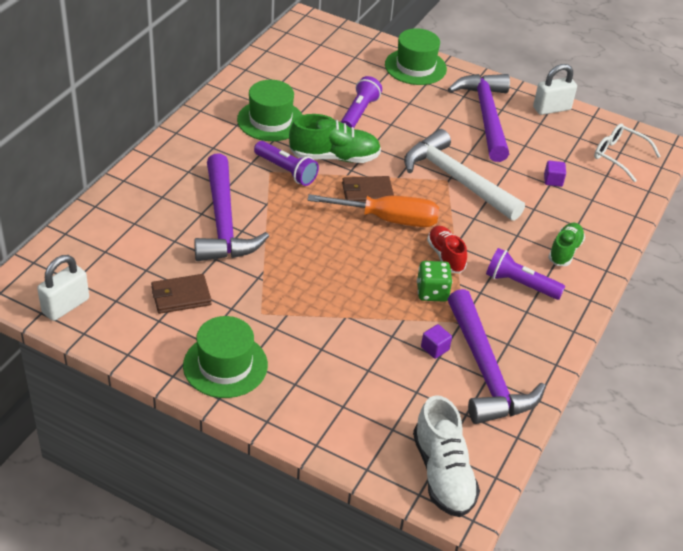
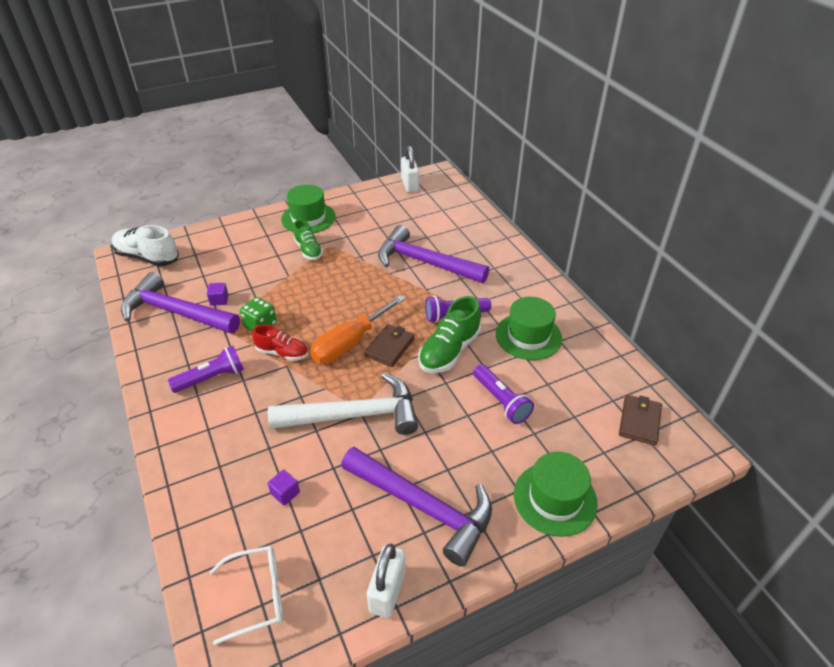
camera: 130 degrees right, 0 degrees up
brown wallet [151,274,212,314] -> brown wallet moved to [619,395,662,445]
green shoe [548,223,585,266] -> green shoe moved to [293,219,323,260]

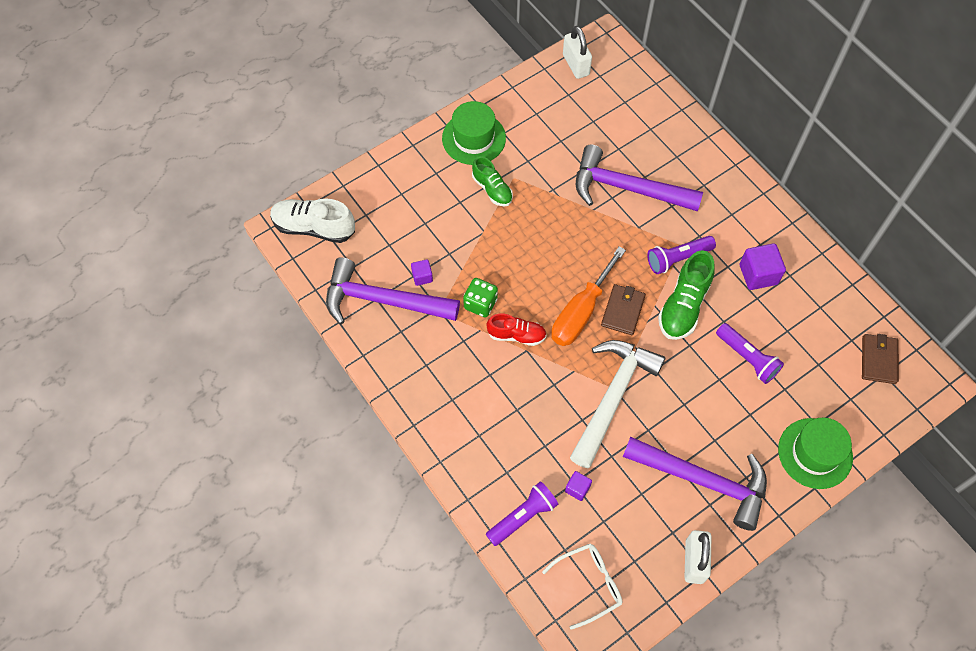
camera: 10 degrees left, 20 degrees up
purple flashlight [168,346,244,393] -> purple flashlight moved to [486,481,558,546]
white hammer [268,373,418,435] -> white hammer turned 45 degrees counterclockwise [570,340,665,468]
green hat [496,297,562,360] -> purple cube [739,243,786,290]

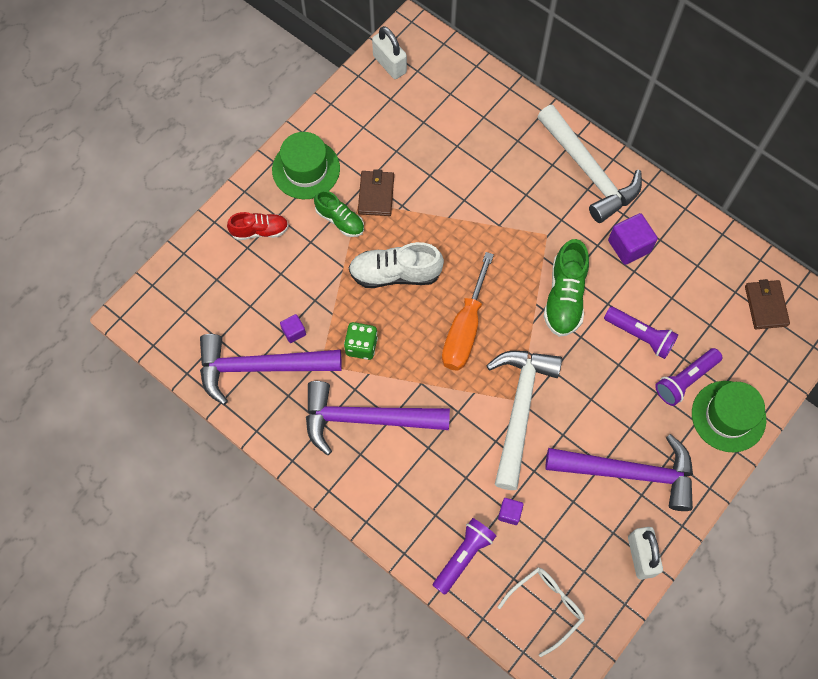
camera: 15 degrees left, 5 degrees up
white shoe [270,199,355,243] -> white shoe moved to [348,242,444,288]
red shoe [487,314,547,346] -> red shoe moved to [227,212,289,240]
purple hammer [576,145,703,212] -> purple hammer moved to [306,381,450,455]
brown wallet [601,284,646,335] -> brown wallet moved to [358,169,394,216]
purple flashlight [647,236,716,274] -> purple flashlight moved to [655,348,722,406]
none -> white hammer [537,105,642,223]

